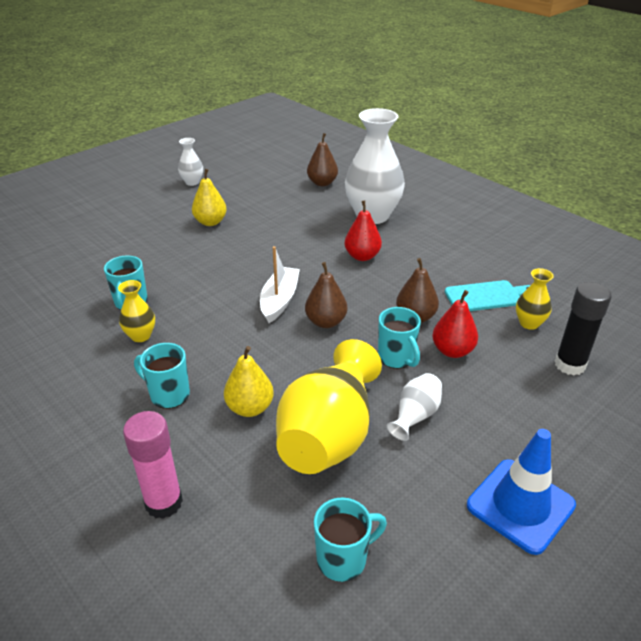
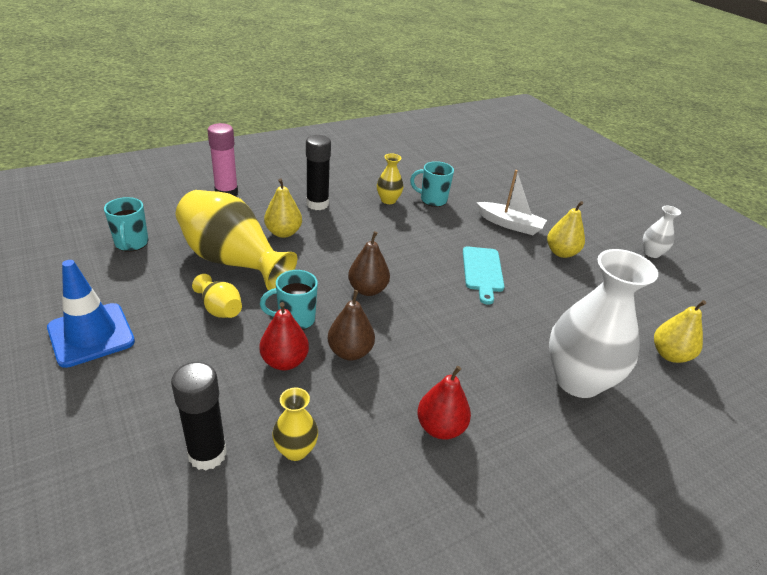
camera: 100 degrees right, 0 degrees up
turquoise mug [134,343,190,409] -> black glue stick [306,135,331,210]
white boat [260,246,300,323] -> white boat moved to [477,170,547,235]
brown pear [307,133,338,186] -> yellow pear [654,300,706,363]
red pear [345,200,382,261] -> red pear moved to [417,366,471,440]
white vase [387,373,442,441] -> yellow vase [192,274,242,318]
turquoise cutting board [445,280,531,311] -> turquoise cutting board moved to [463,247,504,305]

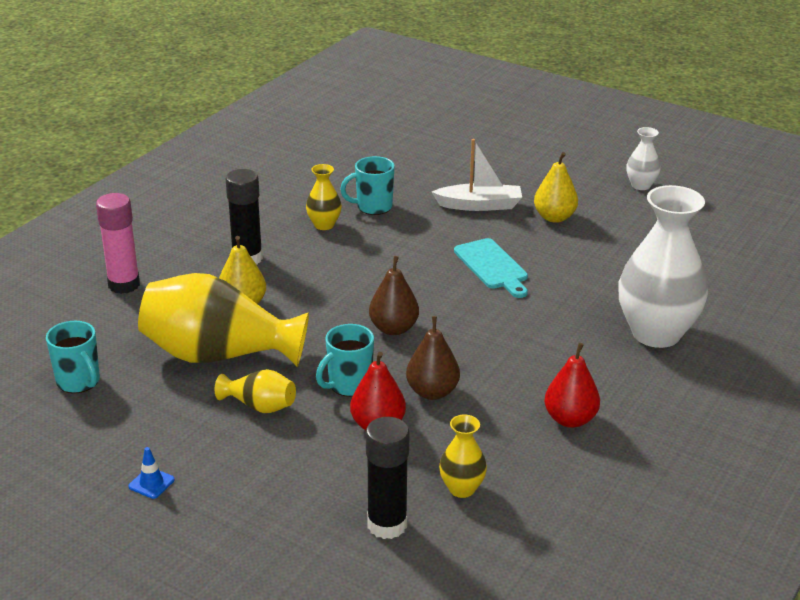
camera: 25 degrees left, 5 degrees down
blue traffic cone [47,260,135,368] -> blue traffic cone [128,447,175,499], size x0.41
yellow pear [654,300,706,363] -> none

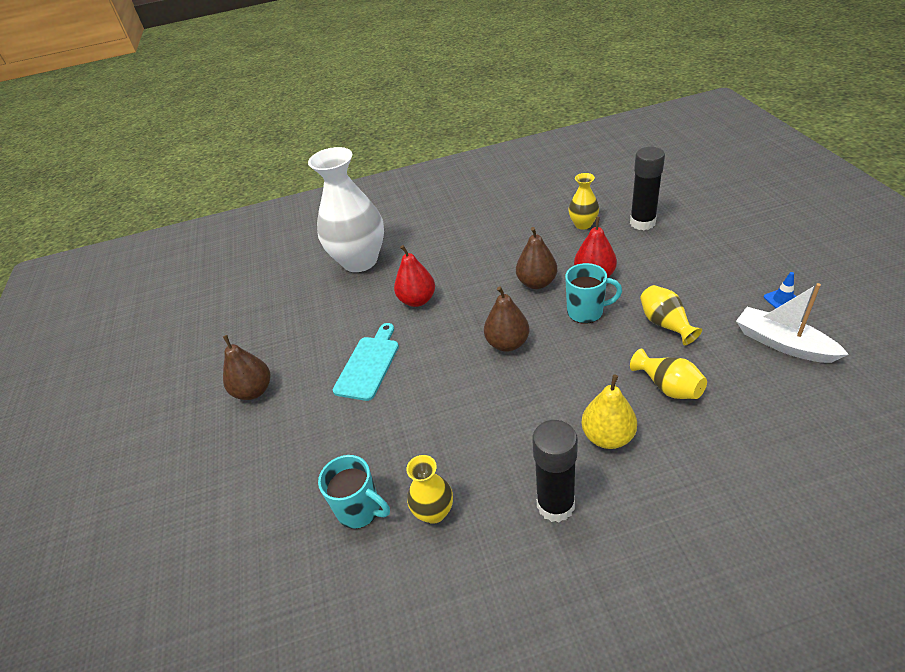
camera: 130 degrees left, 10 degrees up
turquoise mug [46,321,100,393] -> none
pink glue stick [96,193,140,294] -> none
yellow vase [138,273,309,367] -> yellow vase [630,349,707,399], size x0.46
white boat [432,139,522,211] -> white boat moved to [736,283,849,363]
yellow pear [534,152,578,223] -> brown pear [223,335,270,400]
red pear [544,343,600,428] -> red pear moved to [394,245,435,307]
white vase [626,127,661,190] -> none

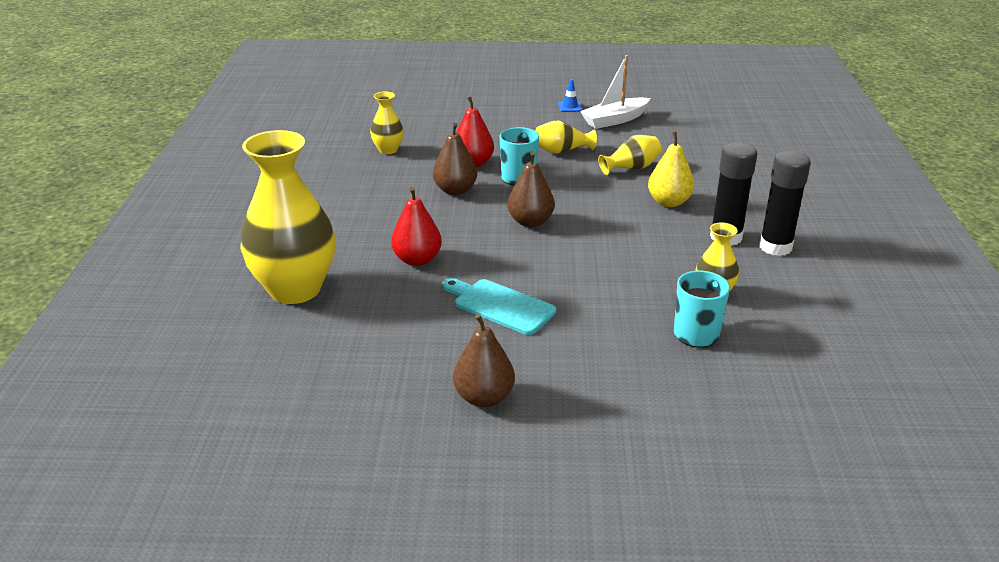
camera: 80 degrees left, 10 degrees down
white vase [308,147,384,272] -> yellow vase [240,130,335,304]
black glue stick [630,147,665,230] -> black glue stick moved to [759,151,811,256]

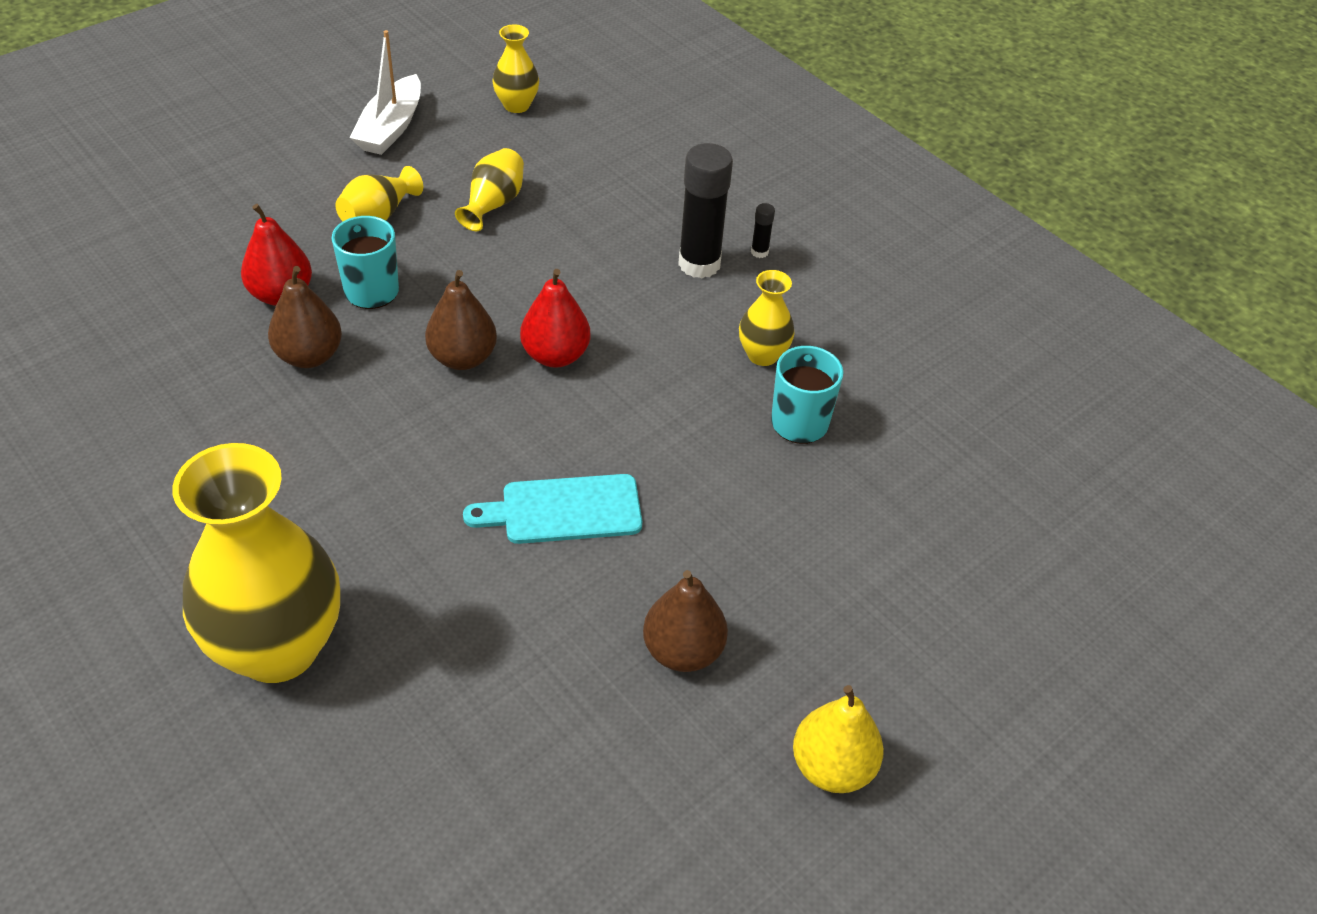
camera: 45 degrees left, 15 degrees up
yellow vase [370,91,403,154] -> yellow vase moved to [492,24,539,113]
red pear [391,187,442,266] -> red pear moved to [520,269,590,368]
blue traffic cone [558,79,582,112] -> none
yellow pear [648,132,694,207] -> yellow pear moved to [793,685,884,793]
black glue stick [759,151,811,256] -> black glue stick [751,203,775,258], size x0.43

